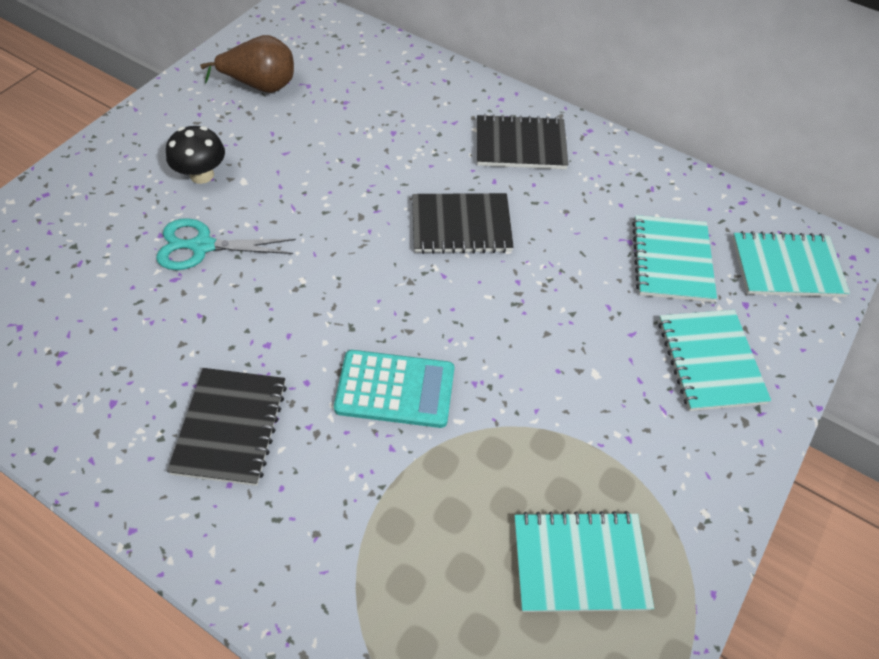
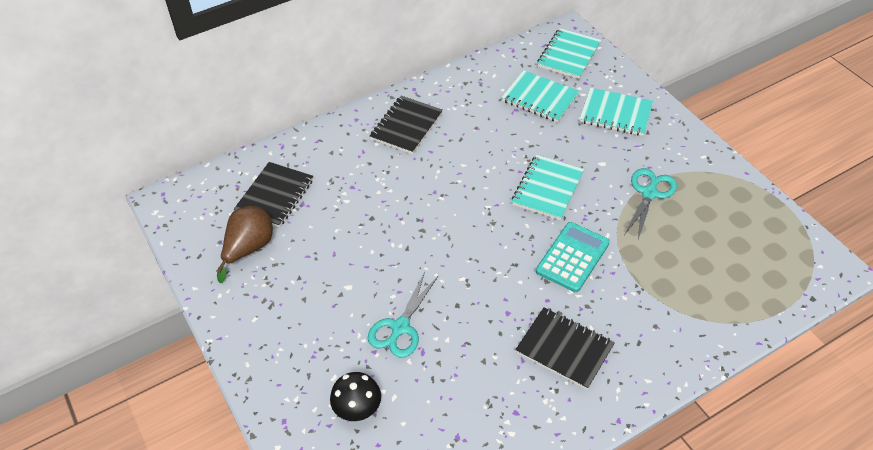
camera: 60 degrees left, 5 degrees down
black mushroom [166,126,225,184] -> black mushroom moved to [330,372,381,421]
black notebook [412,193,514,254] -> black notebook moved to [233,162,313,228]
turquoise notebook [514,511,654,612] -> turquoise notebook moved to [512,155,584,220]
none -> turquoise scissors [624,168,677,239]

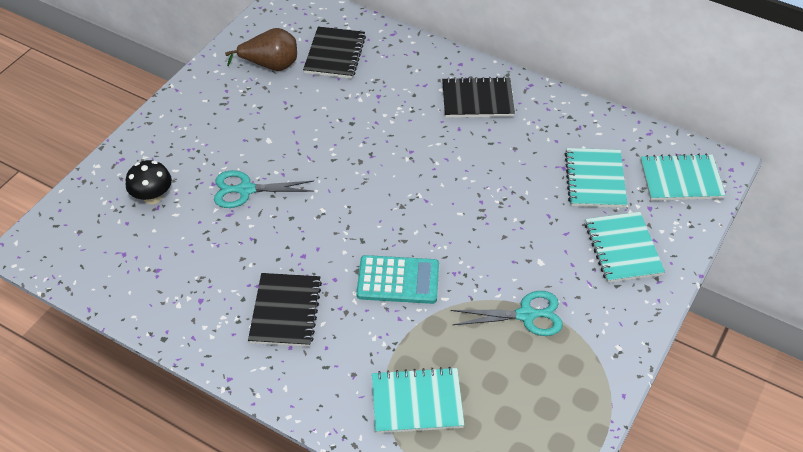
camera: 60 degrees right, 0 degrees up
black notebook [233,162,313,228] -> black notebook turned 75 degrees counterclockwise [303,27,366,79]
turquoise notebook [512,155,584,220] -> turquoise notebook moved to [372,367,464,433]

